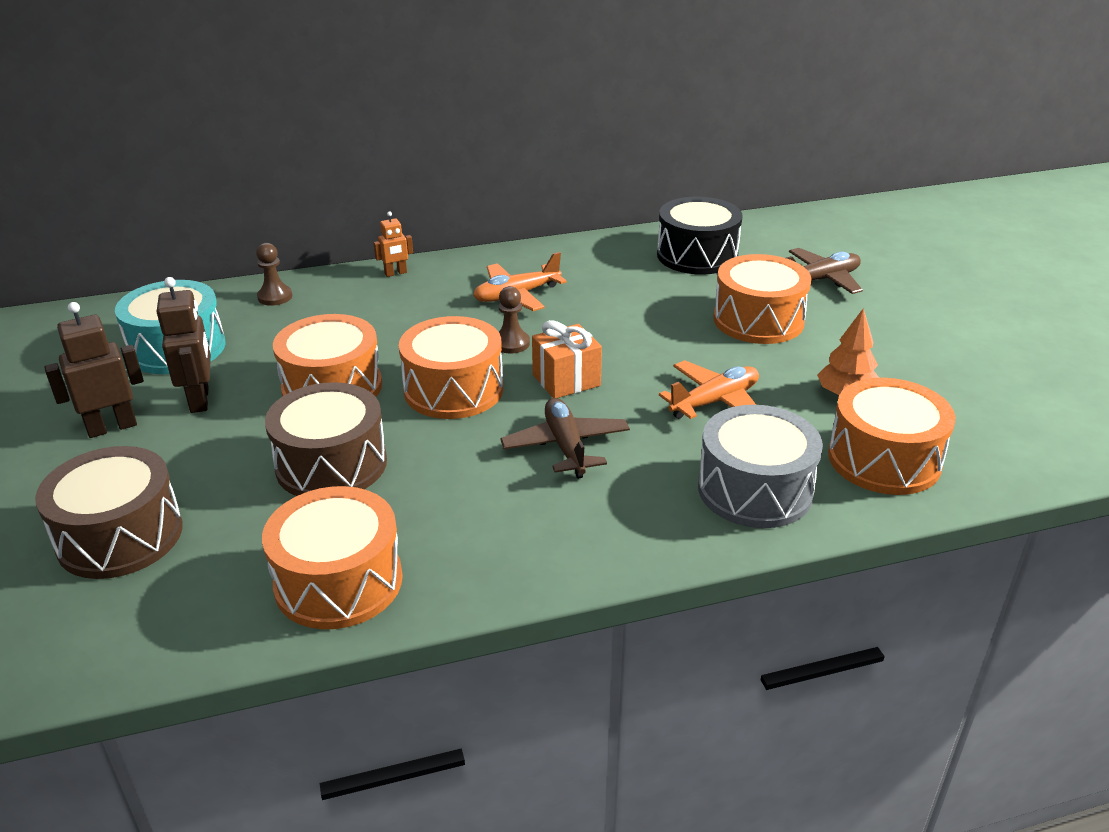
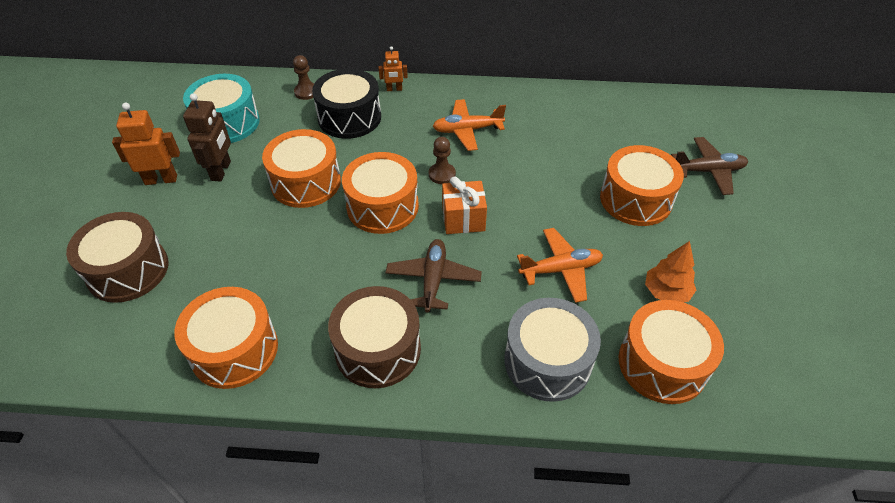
camera: 20 degrees right, 15 degrees up
brown robot [44,302,144,438] -> orange robot [112,103,180,185]
brown drum [265,382,387,496] -> brown drum moved to [328,286,421,388]
black drum [657,197,743,275] -> black drum moved to [312,69,381,139]

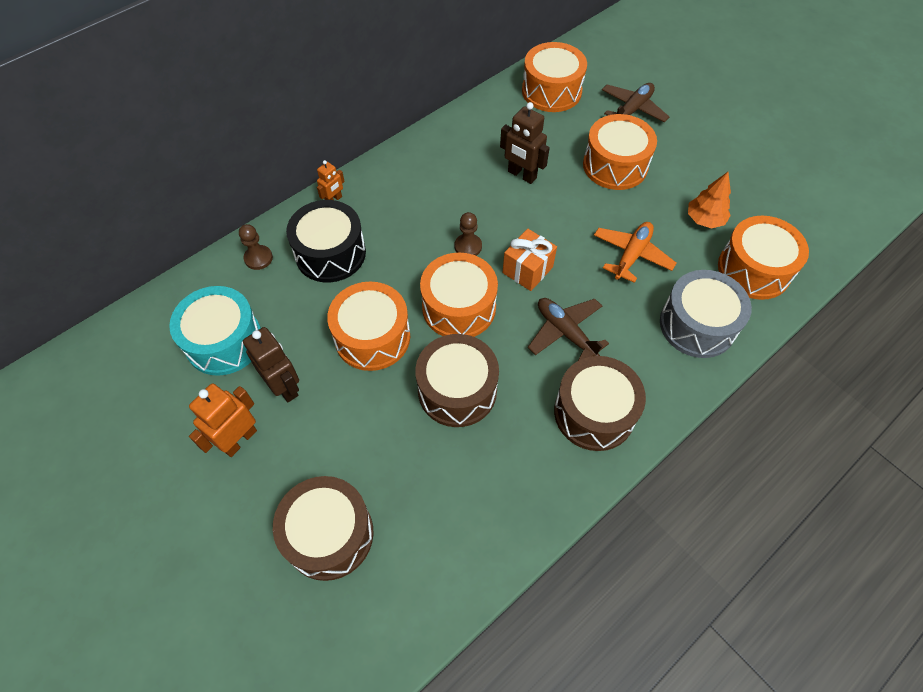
camera: 45 degrees left, 10 degrees up
orange drum [174,287,278,389] -> orange drum moved to [522,42,587,112]
orange plane [433,99,506,151] -> none
none -> brown drum [415,334,499,427]
none -> brown robot [500,102,550,184]

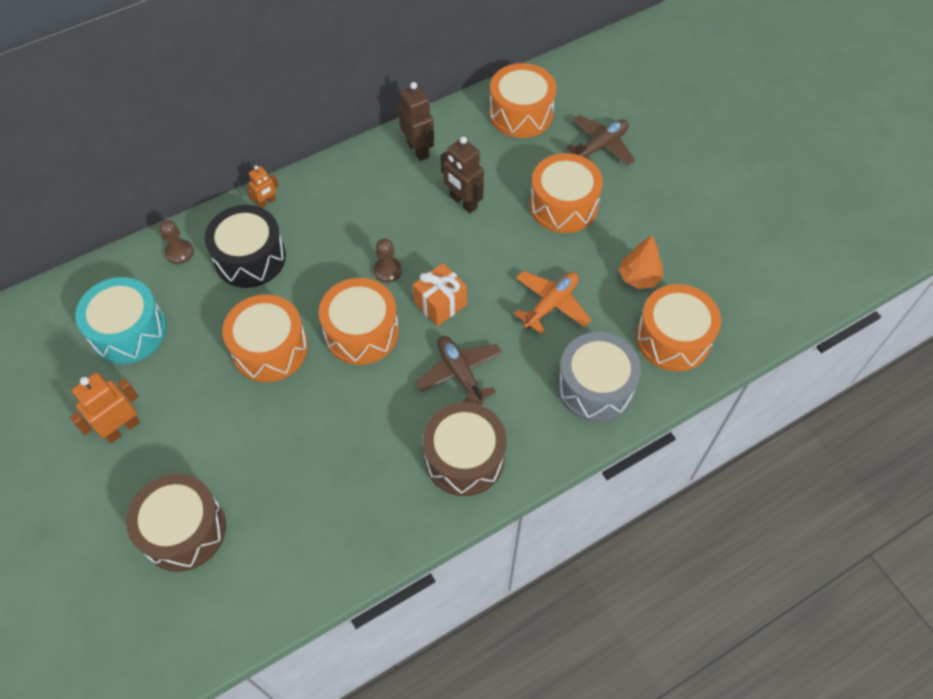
camera: 10 degrees right, 0 degrees up
brown robot [243,327,299,402] -> brown robot moved to [398,82,434,161]
brown drum [415,334,499,427] -> none

